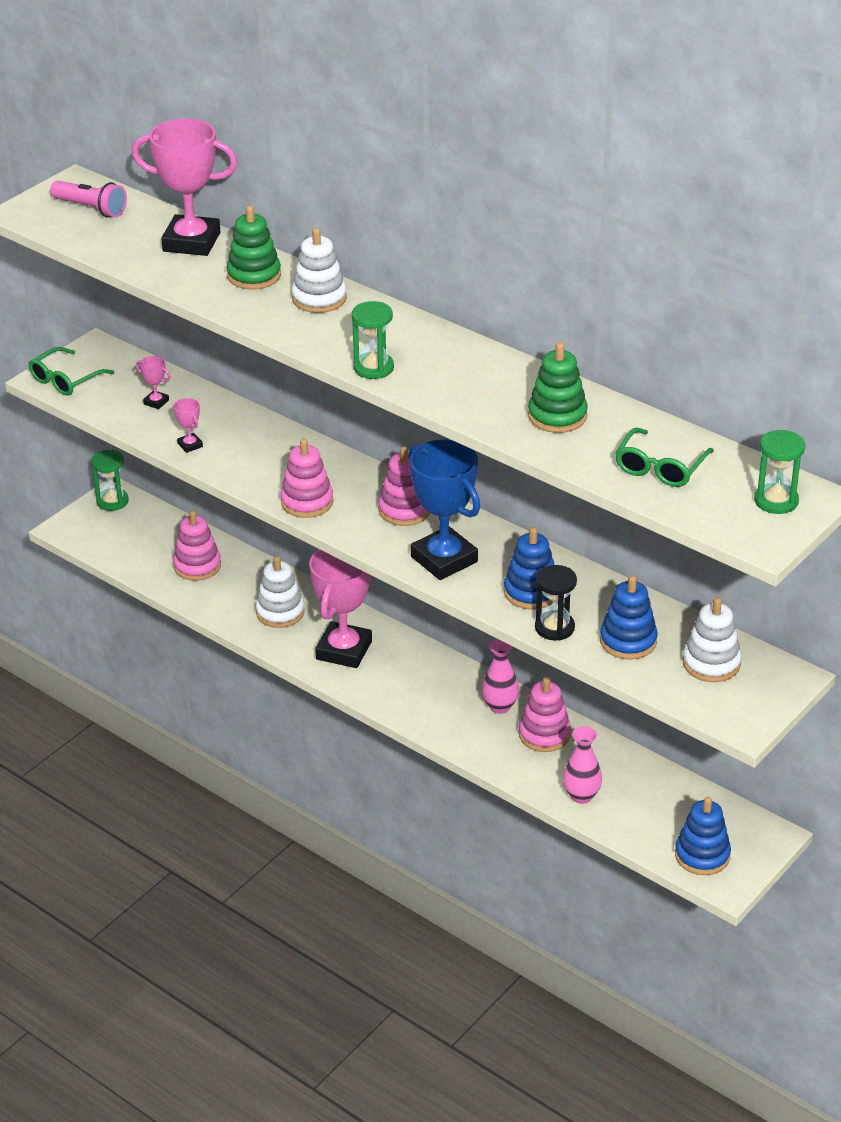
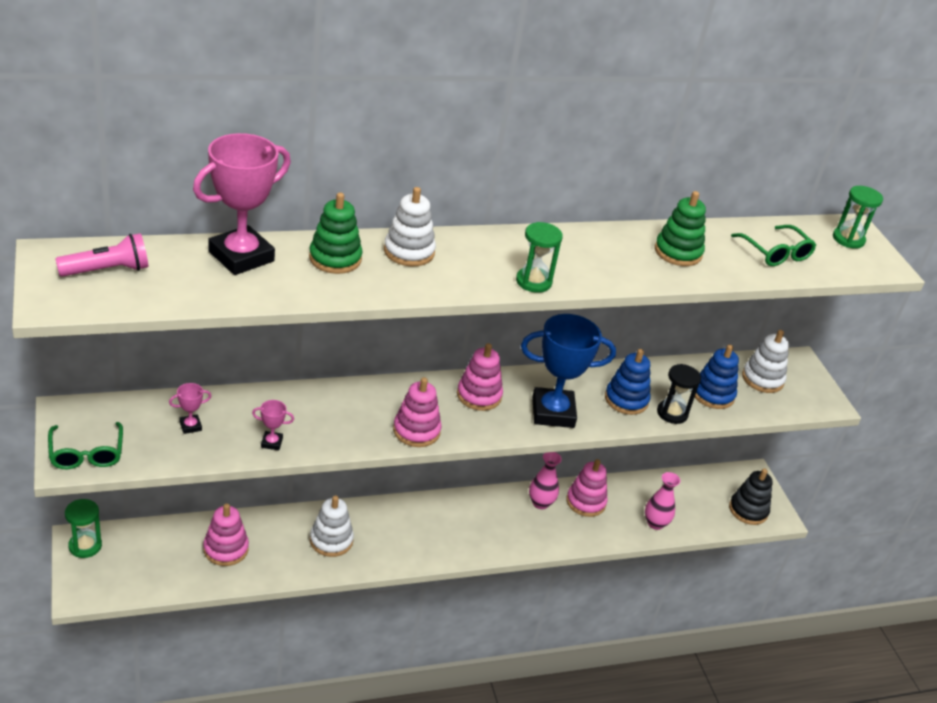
camera: 60 degrees left, 0 degrees up
pink trophy [309,549,372,668] -> none
blue stacking toy [675,797,731,875] -> black stacking toy [729,469,773,525]

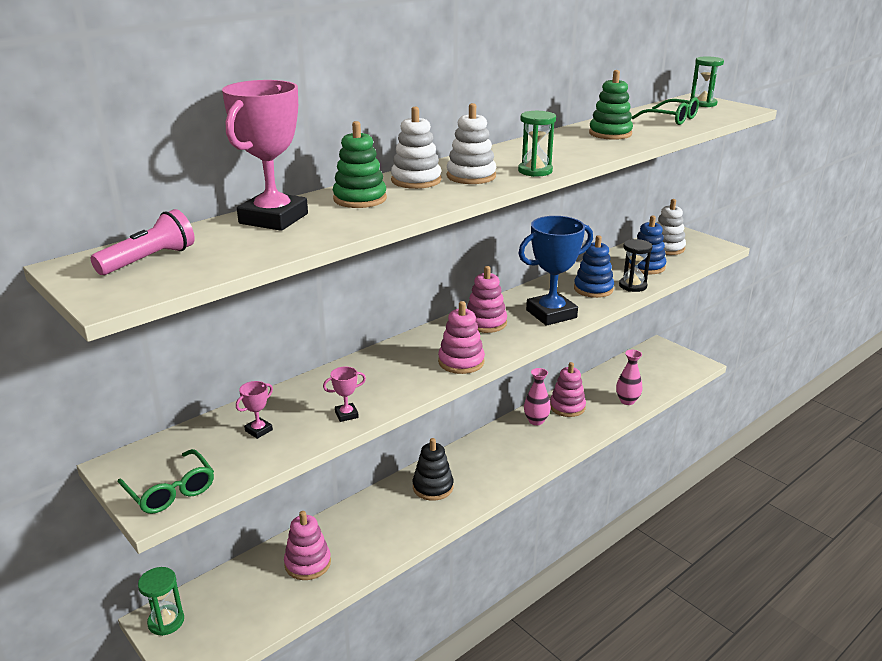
camera: 20 degrees left, 10 degrees down
white stacking toy [310,495,354,557] -> white stacking toy moved to [447,103,496,184]
black stacking toy [729,469,773,525] -> black stacking toy moved to [413,438,454,501]

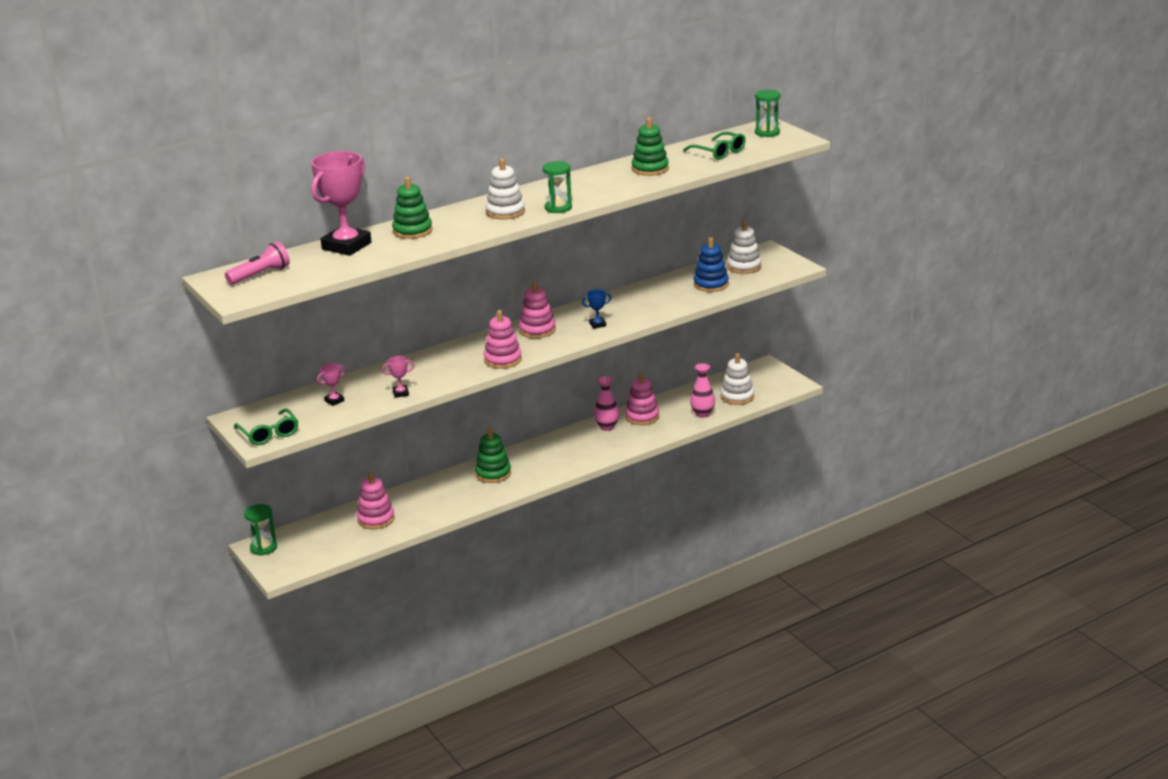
camera: 10 degrees right, 0 degrees up
white stacking toy [391,107,441,189] -> white stacking toy moved to [721,353,754,405]
black stacking toy [413,438,454,501] -> green stacking toy [475,428,511,483]
blue trophy [518,216,593,326] -> blue trophy [582,289,611,329], size x0.42
blue stacking toy [574,235,614,298] -> none
black hourglass [619,239,653,292] -> none

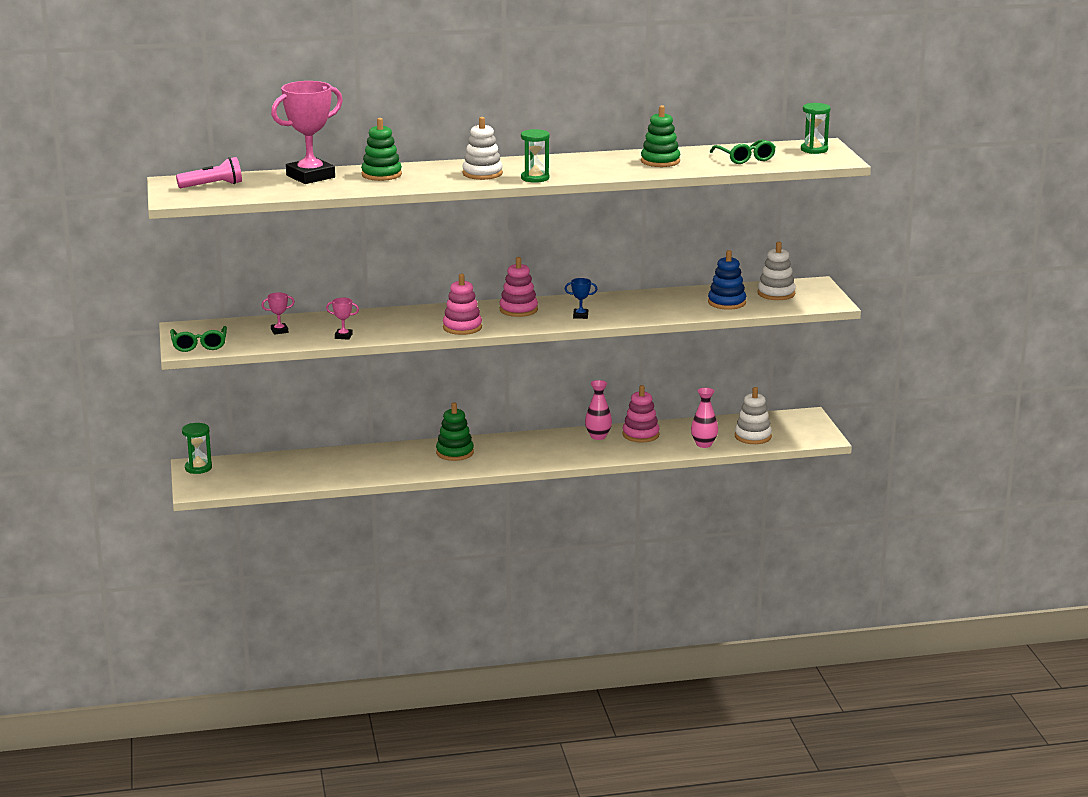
camera: 20 degrees right, 5 degrees down
pink stacking toy [357,472,395,529] -> none

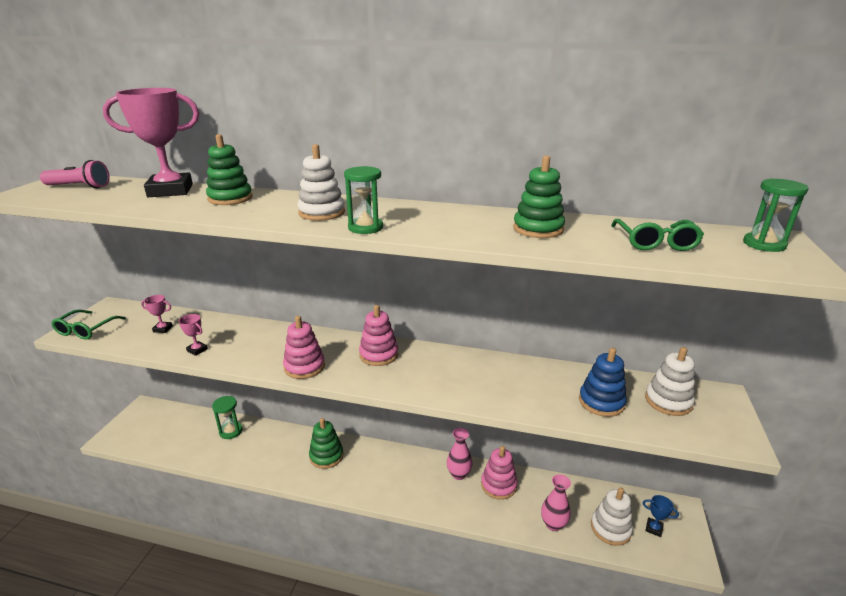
camera: 25 degrees right, 5 degrees up
green hourglass [182,423,212,474] -> green hourglass moved to [212,396,242,439]
blue trophy [565,278,597,319] -> blue trophy moved to [643,495,679,537]

